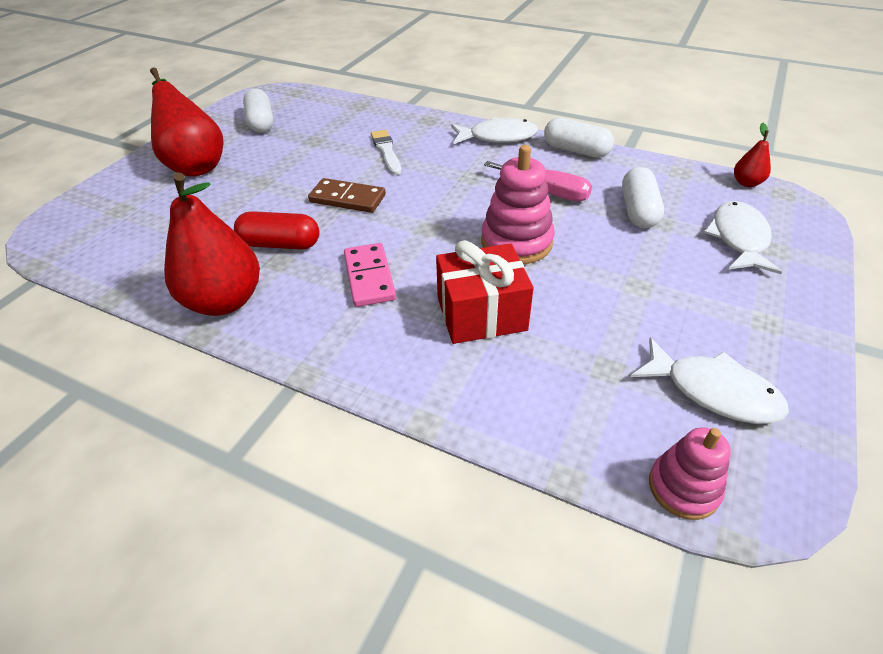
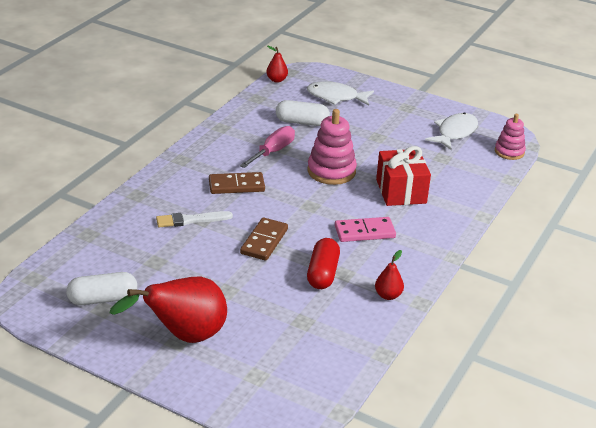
camera: 90 degrees left, 10 degrees down
red pear [164,172,260,316] -> red pear [375,250,404,300], size x0.46
white fish [451,117,538,144] -> none
white capsule [544,117,614,158] -> none
none -> brown domino [209,172,265,194]

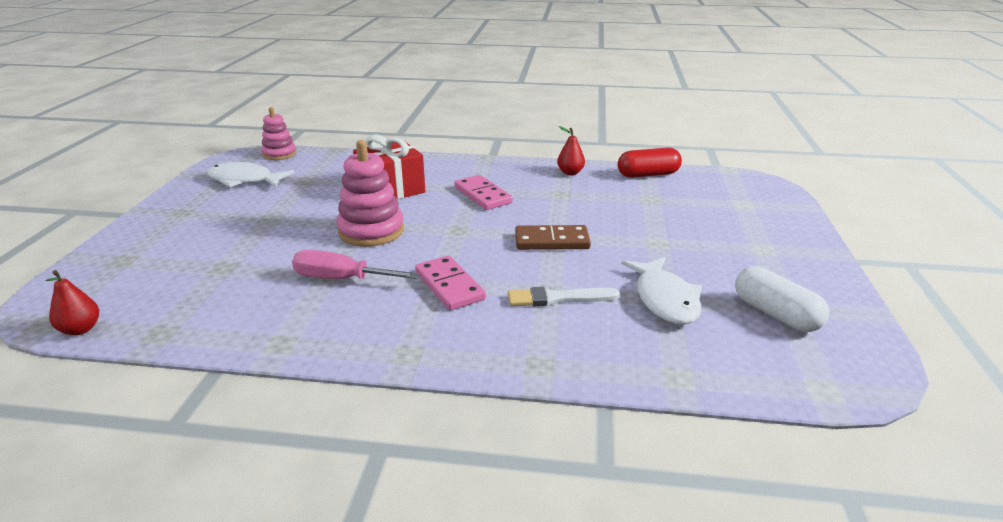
camera: 110 degrees left, 5 degrees down
red pear [109,277,227,343] -> none
white brush [156,211,233,227] -> white brush turned 120 degrees clockwise [508,287,620,306]
brown domino [209,172,265,194] -> pink domino [415,256,486,310]
white capsule [276,100,330,126] -> none
white fish [307,81,374,106] -> white fish moved to [621,257,702,324]
red capsule [307,238,340,289] -> red capsule moved to [617,147,682,178]

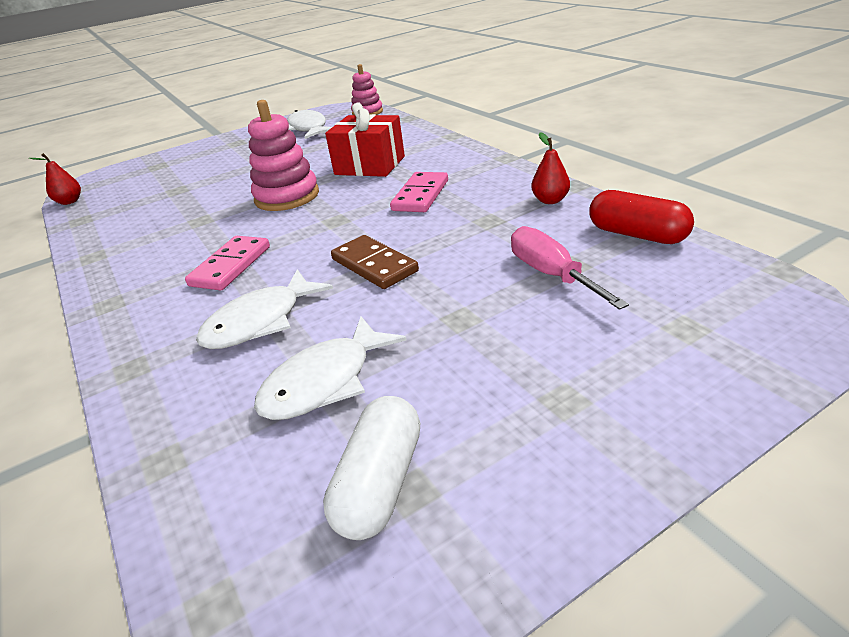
camera: 55 degrees right, 5 degrees up
pink screwdriver [292,250,420,279] -> pink screwdriver moved to [511,226,629,310]
white brush [508,287,620,306] -> white fish [196,269,333,349]

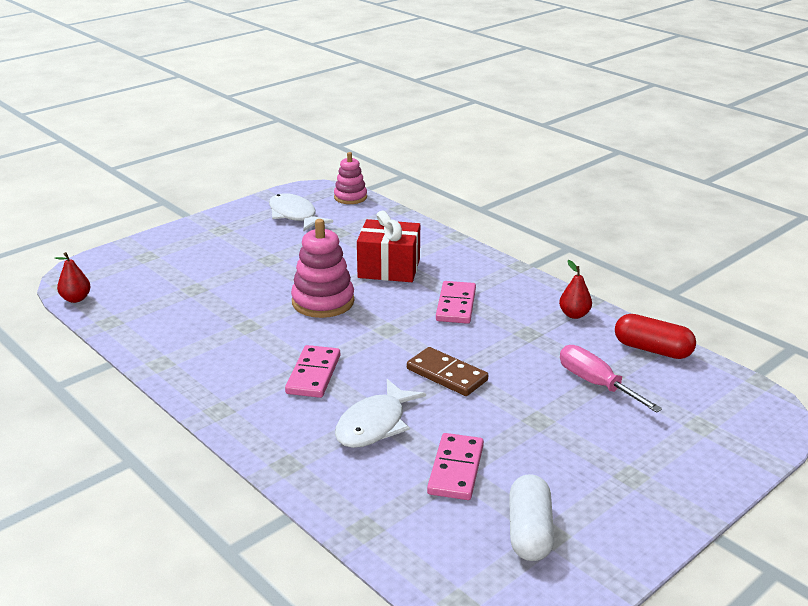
camera: 15 degrees left, 5 degrees down
white fish [254,316,407,420] -> pink domino [427,433,484,500]

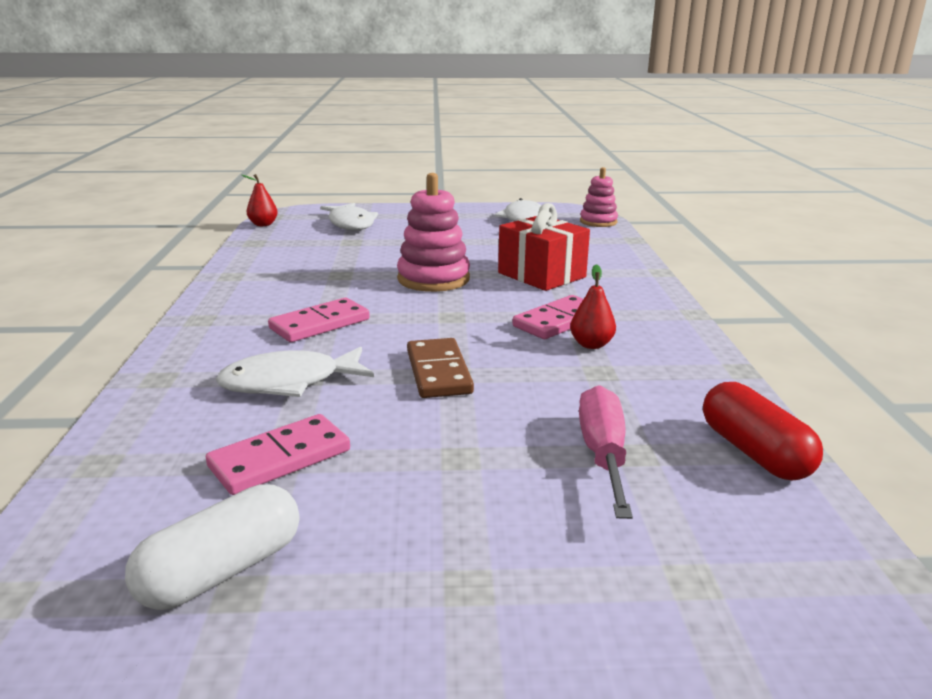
camera: 40 degrees right, 5 degrees down
red pear [559,260,592,319] -> red pear moved to [570,264,616,349]
none -> white fish [320,203,378,230]

